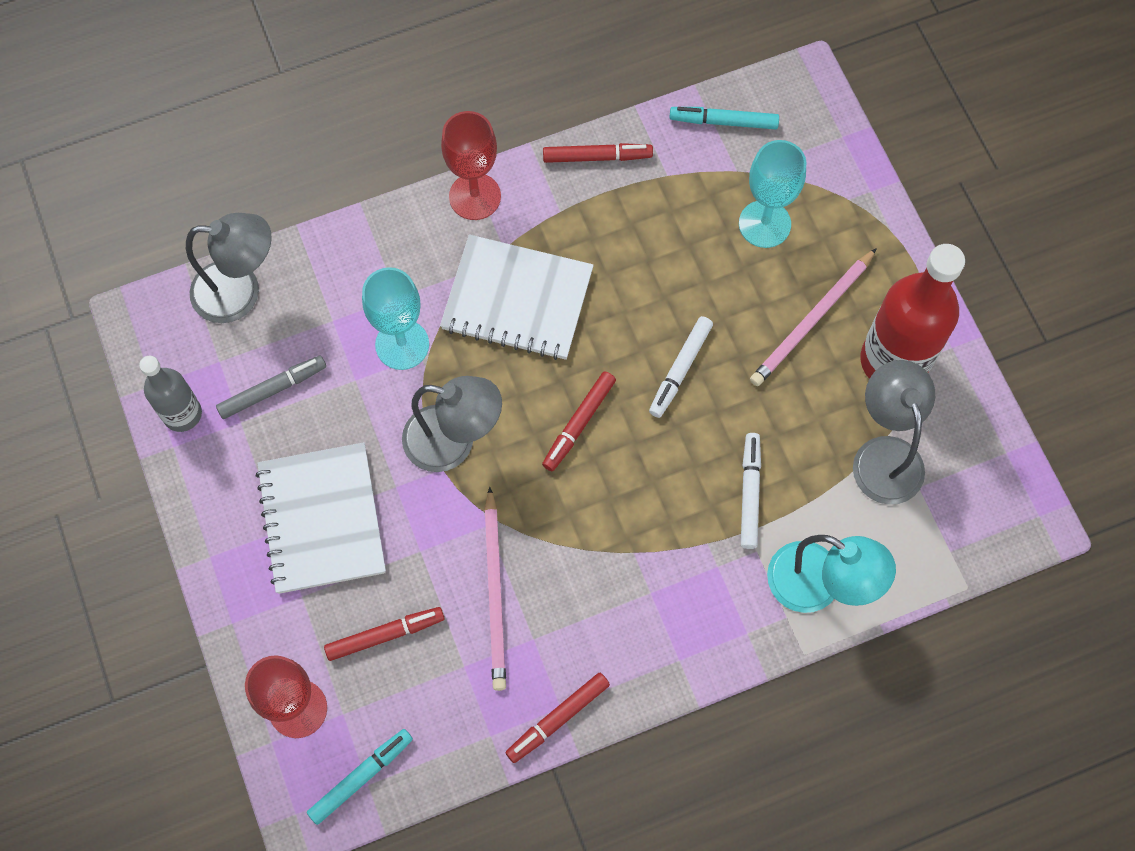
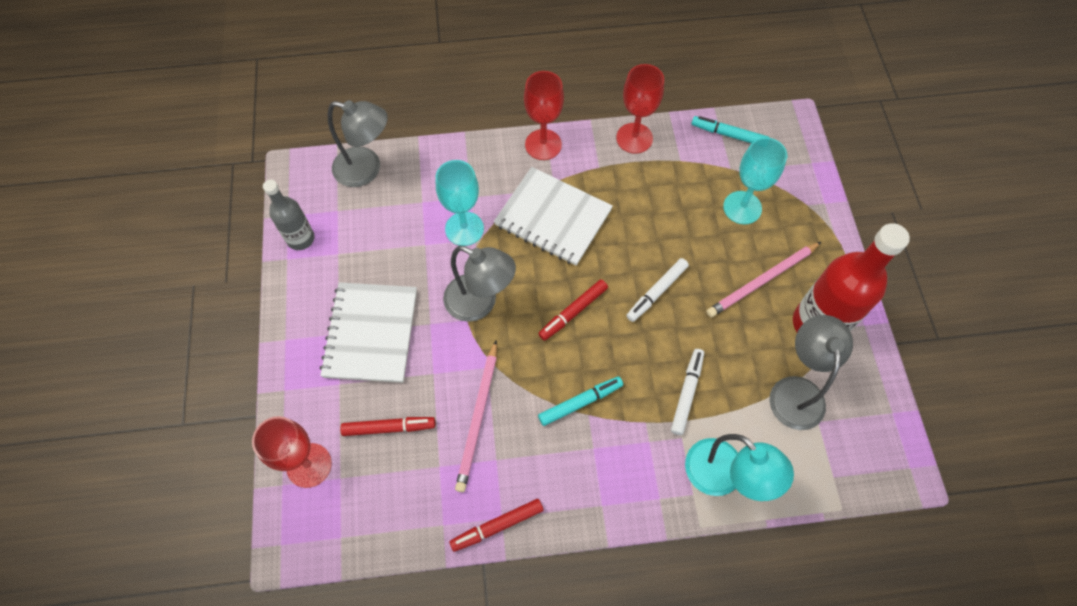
camera: 15 degrees right, 5 degrees down
grey marker [216,356,326,419] -> none
turquoise marker [307,729,413,825] -> turquoise marker moved to [538,376,623,426]
red marker [543,143,653,163] -> red goblet [616,64,664,154]

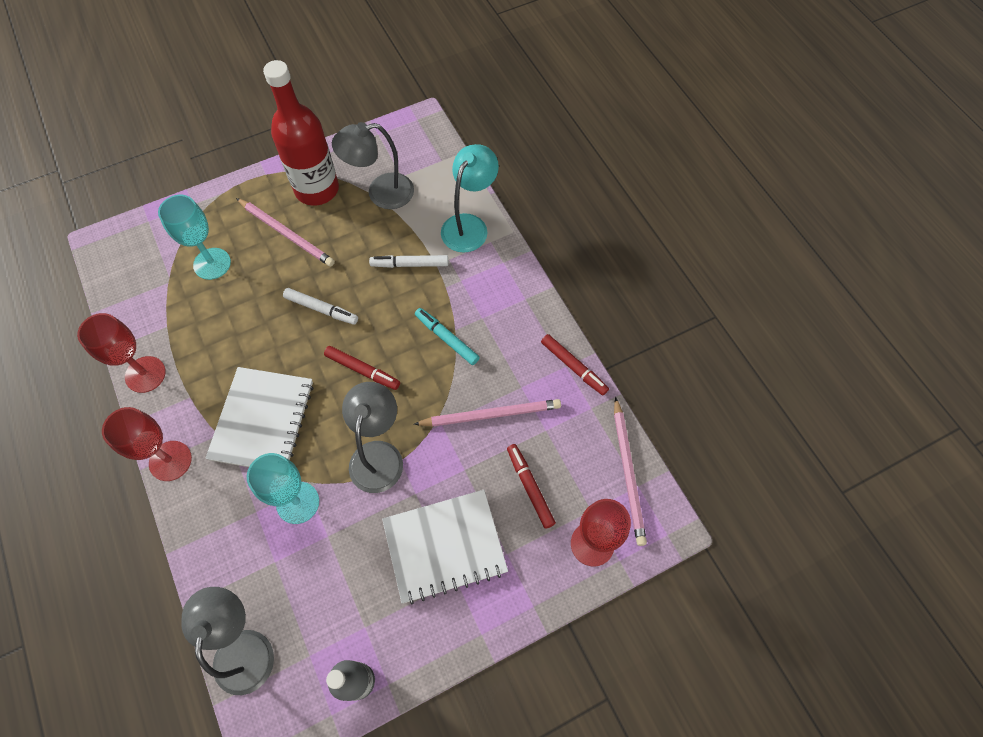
camera: 110 degrees left, 0 degrees up
turquoise marker [691,116,770,143] -> none
none -> pink pencil [614,397,647,546]

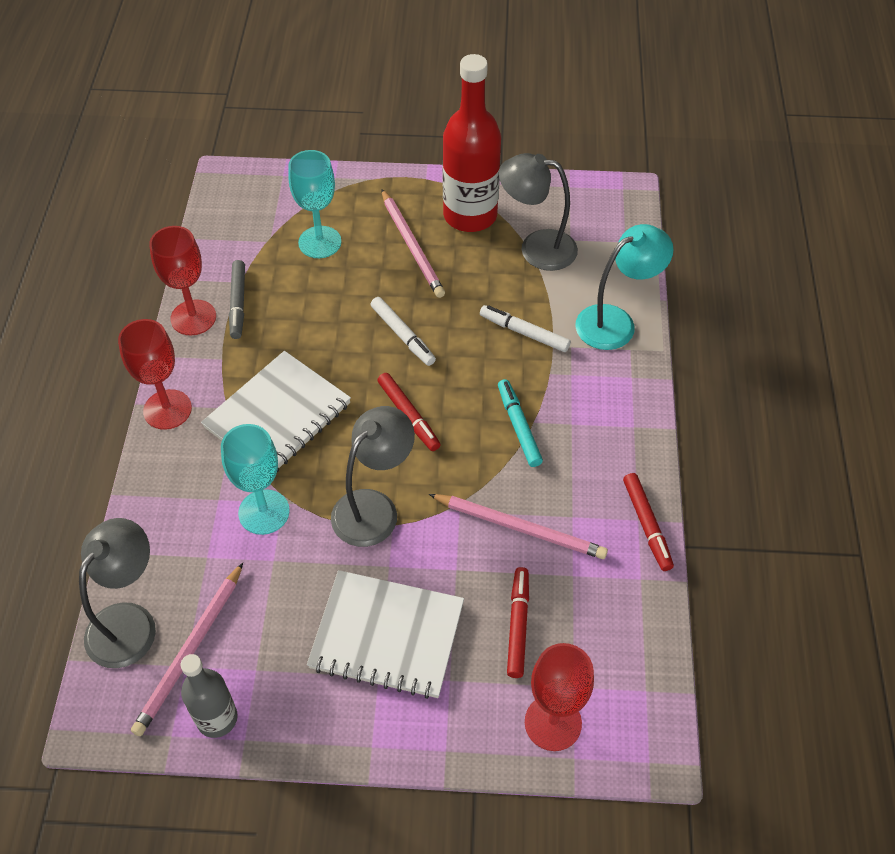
camera: 30 degrees right, 10 degrees down
pink pencil [614,397,647,546] -> pink pencil moved to [131,563,243,736]
none -> grey marker [229,260,245,339]

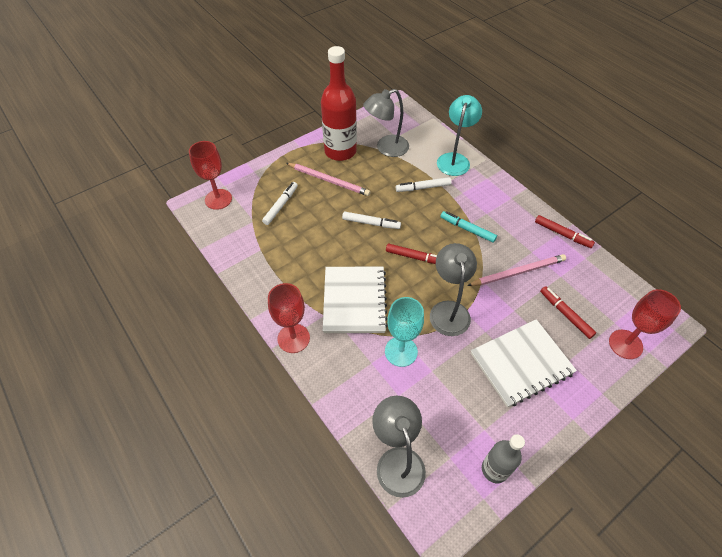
camera: 40 degrees left, 0 degrees up
pink pencil [131,563,243,736] -> none
red goblet [149,226,216,335] -> red goblet moved to [189,141,232,210]
grey marker [229,260,245,339] -> none
turquoise goblet [288,150,341,258] -> white marker [262,182,298,225]

